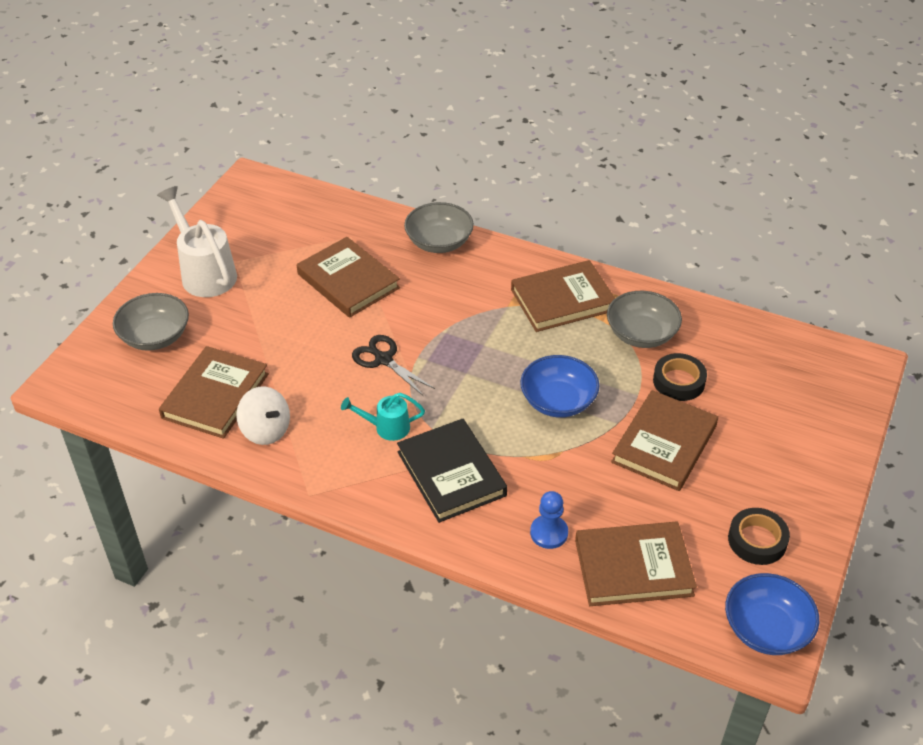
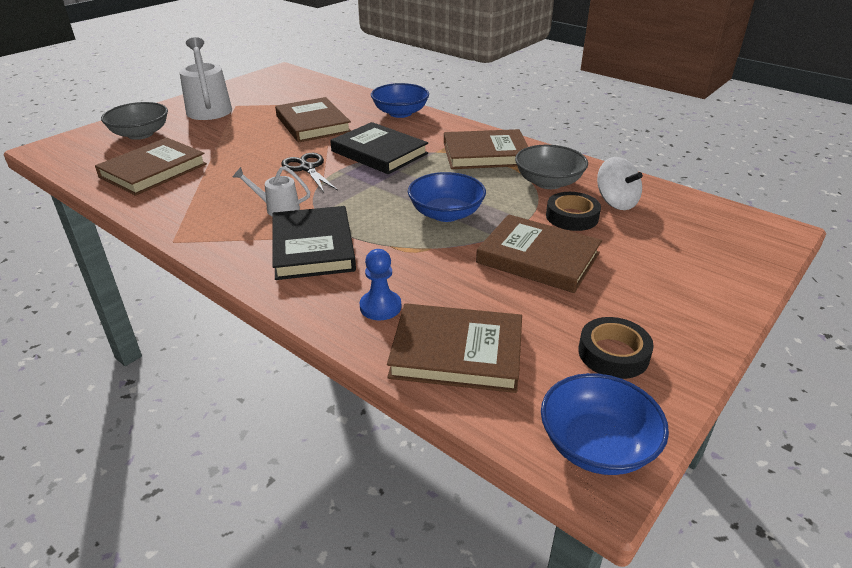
camera: 15 degrees right, 10 degrees down
white spinning top [236,387,290,445] -> white spinning top moved to [597,157,643,210]
turquoise watering can [341,393,425,441] -> white watering can [233,166,310,216]
grey bowl [404,202,474,253] -> blue bowl [371,83,429,118]
brown book [611,390,718,491] -> brown book turned 75 degrees clockwise [476,214,602,293]
none -> black book [330,122,428,174]

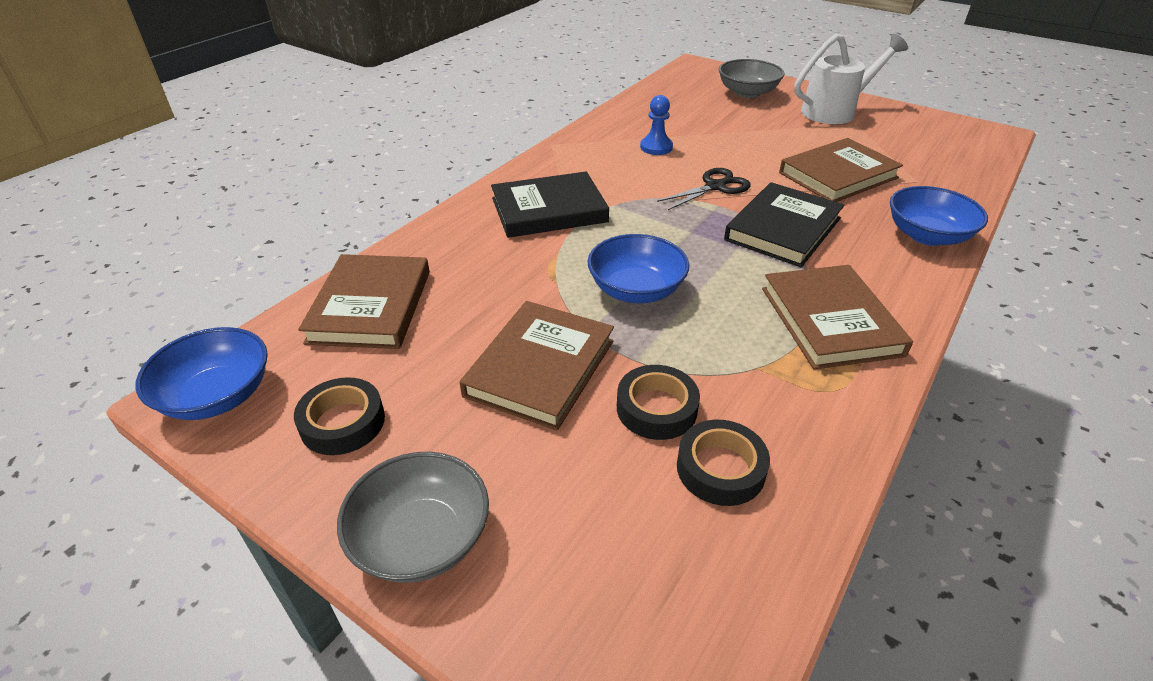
camera: 85 degrees right, 5 degrees up
brown book [95,138,207,196] -> none
white watering can [233,166,310,216] -> none
blue pawn [359,249,401,320] -> blue pawn moved to [640,95,673,155]
grey bowl [515,145,588,189] -> grey bowl moved to [337,452,489,583]
white spinning top [597,157,643,210] -> black tape [677,420,770,506]

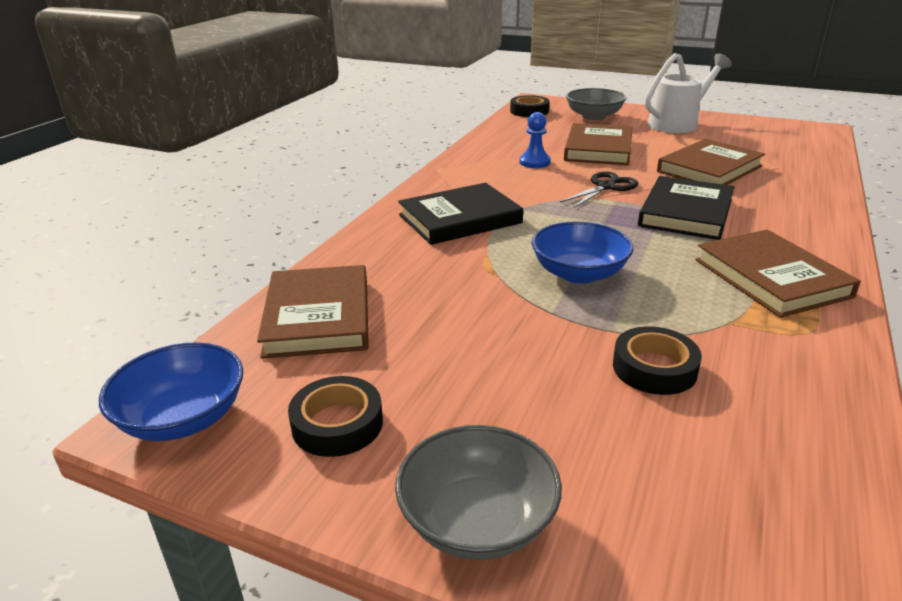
camera: 10 degrees left, 10 degrees down
brown book [460,301,614,431] -> brown book moved to [564,123,632,165]
black tape [677,420,770,506] -> black tape moved to [510,95,550,117]
blue bowl [890,186,988,246] -> none

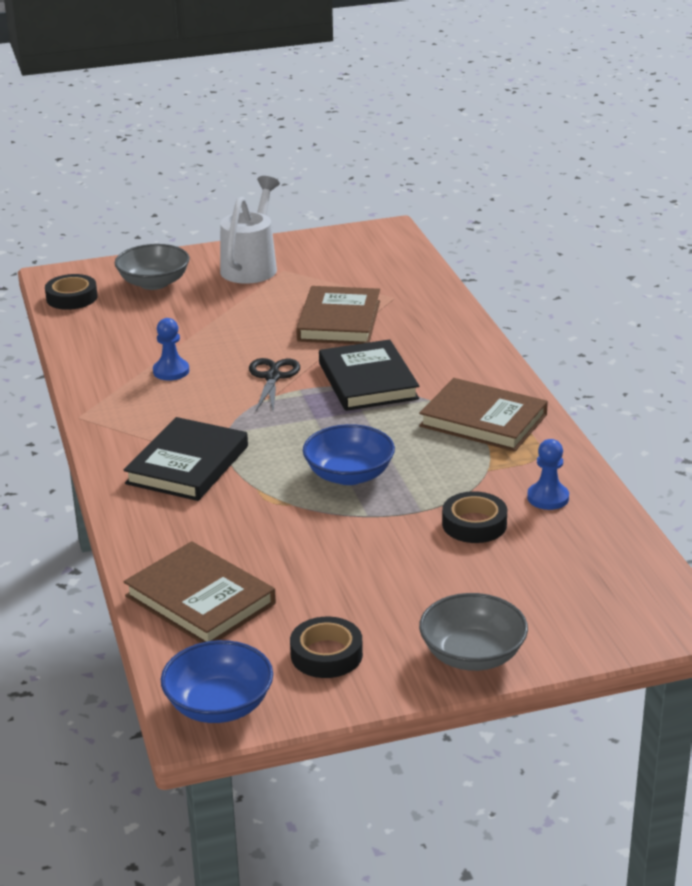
camera: 40 degrees left, 0 degrees up
brown book [564,123,632,165] -> none
none -> blue pawn [527,439,569,510]

